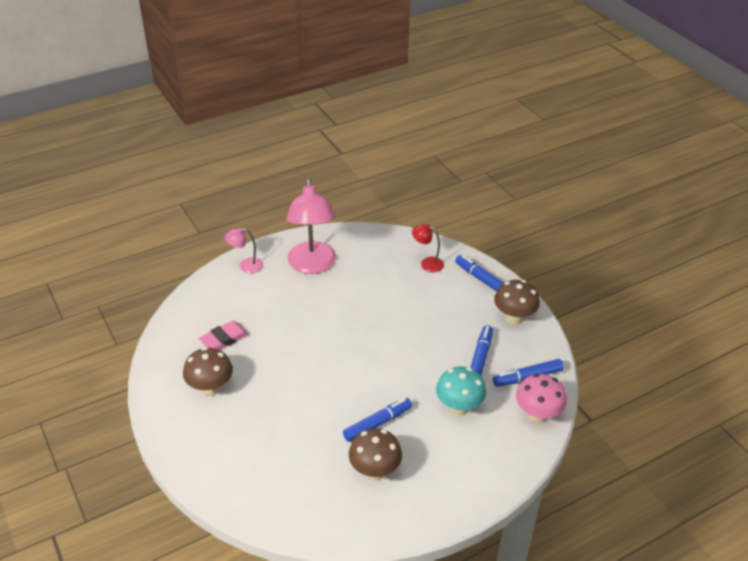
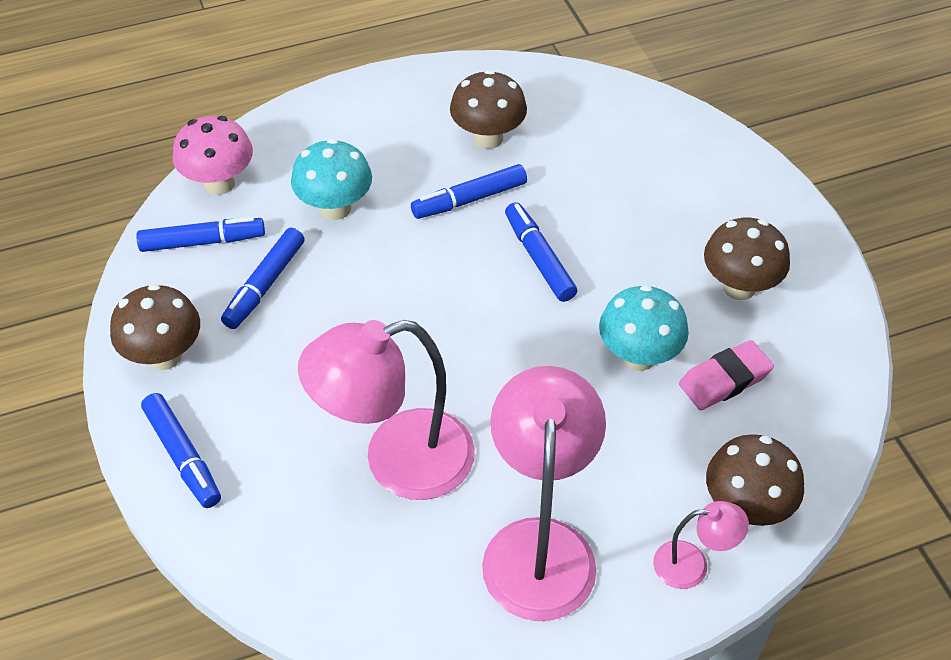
camera: 170 degrees left, 10 degrees up
red lamp [412,224,444,272] -> none
none -> pink lamp [298,320,475,500]
none -> blue marker [505,202,577,302]
none -> turquoise mushroom [599,285,689,371]
none -> brown mushroom [706,434,804,526]

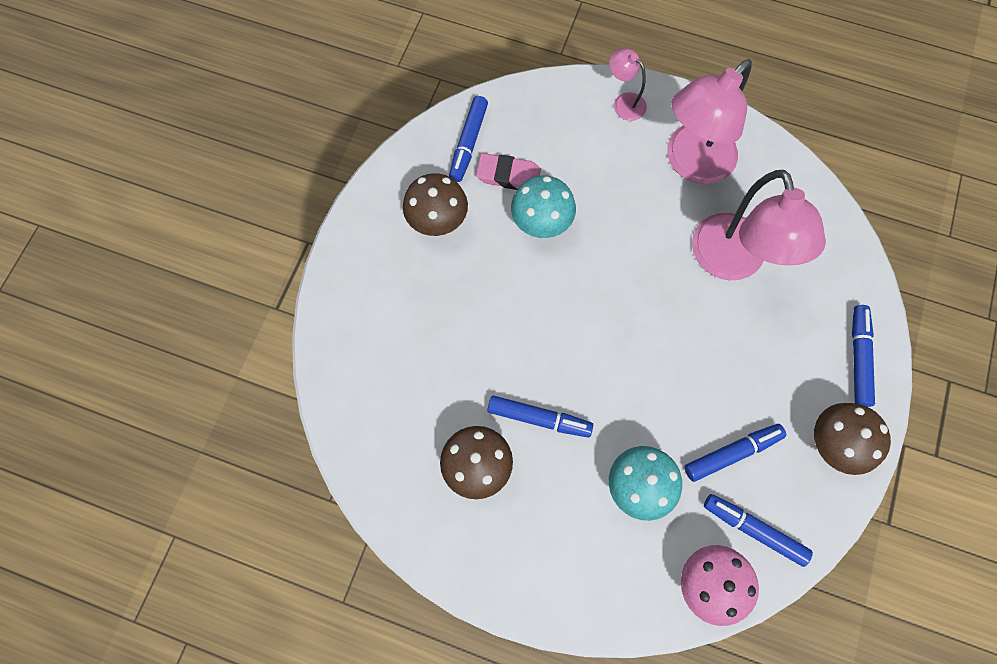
camera: 140 degrees left, 20 degrees up
pink lamp [298,320,475,500] -> pink lamp turned 60 degrees clockwise [692,170,826,280]
blue marker [505,202,577,302] -> blue marker moved to [449,96,488,182]
brown mushroom [706,434,804,526] -> none

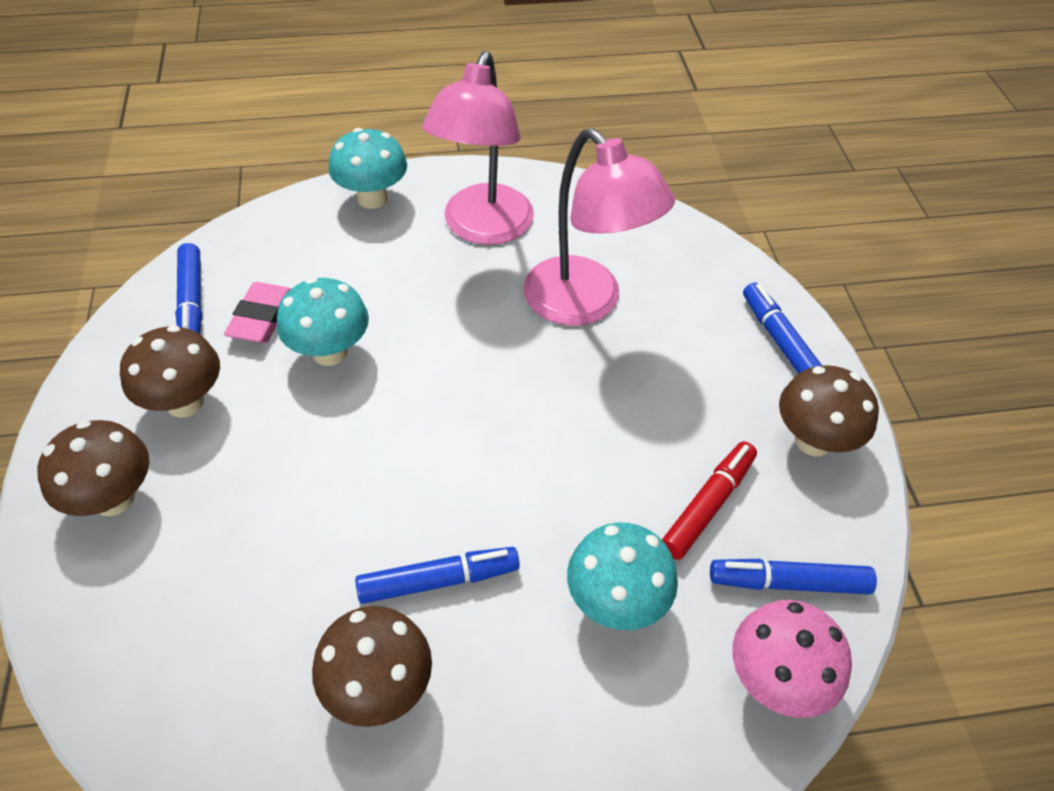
camera: 30 degrees left, 20 degrees down
pink eraser [476,153,541,190] -> pink eraser turned 60 degrees counterclockwise [224,282,292,343]
pink lamp [609,49,647,121] -> turquoise mushroom [328,128,407,209]
blue marker [684,424,786,482] -> red marker [662,441,757,560]
none -> brown mushroom [37,420,150,516]

